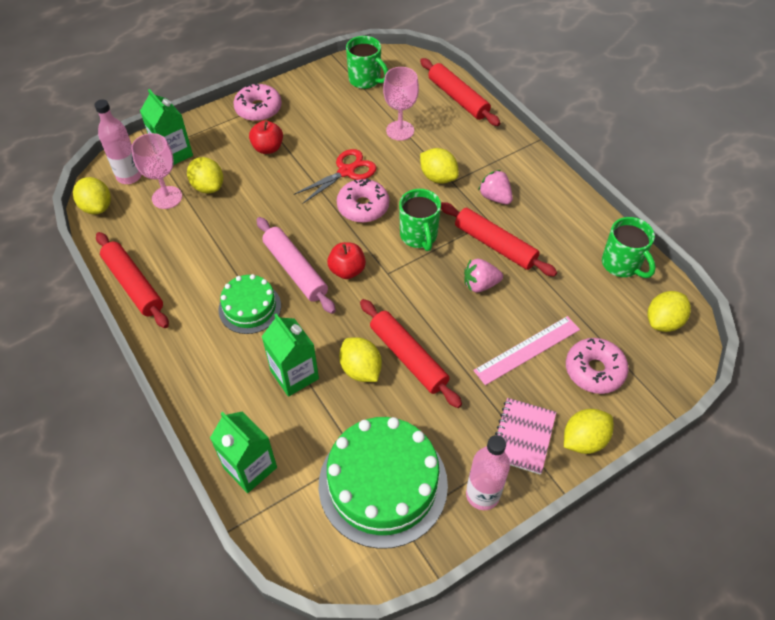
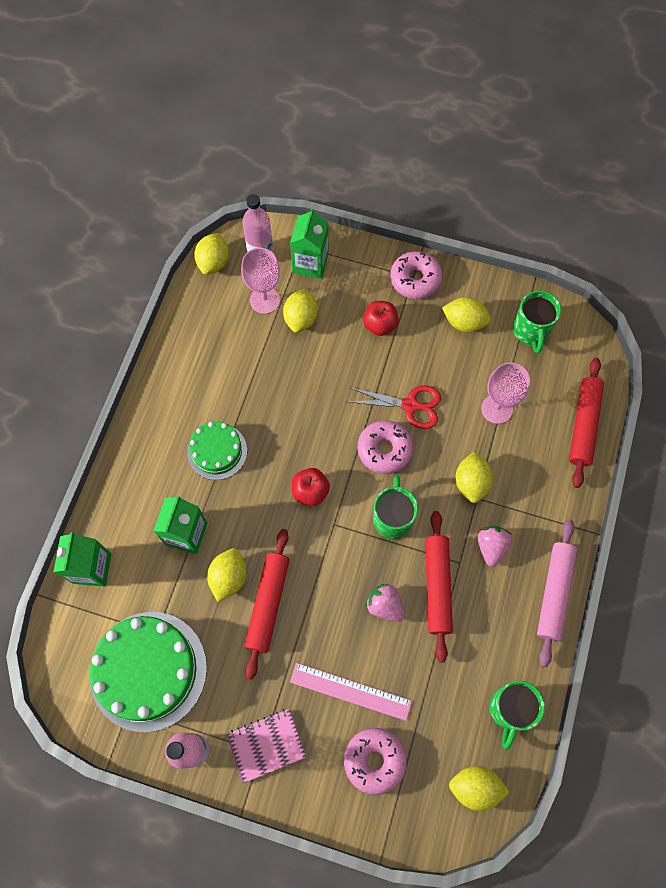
camera: 50 degrees right, 15 degrees up
red rolling pin [96,232,169,328] -> none
pink rolling pin [257,217,336,314] -> pink rolling pin moved to [537,519,577,667]
green mug [399,189,441,251] -> green mug turned 150 degrees clockwise [373,476,418,539]
yellow lemon [564,409,613,454] -> yellow lemon moved to [442,297,491,332]

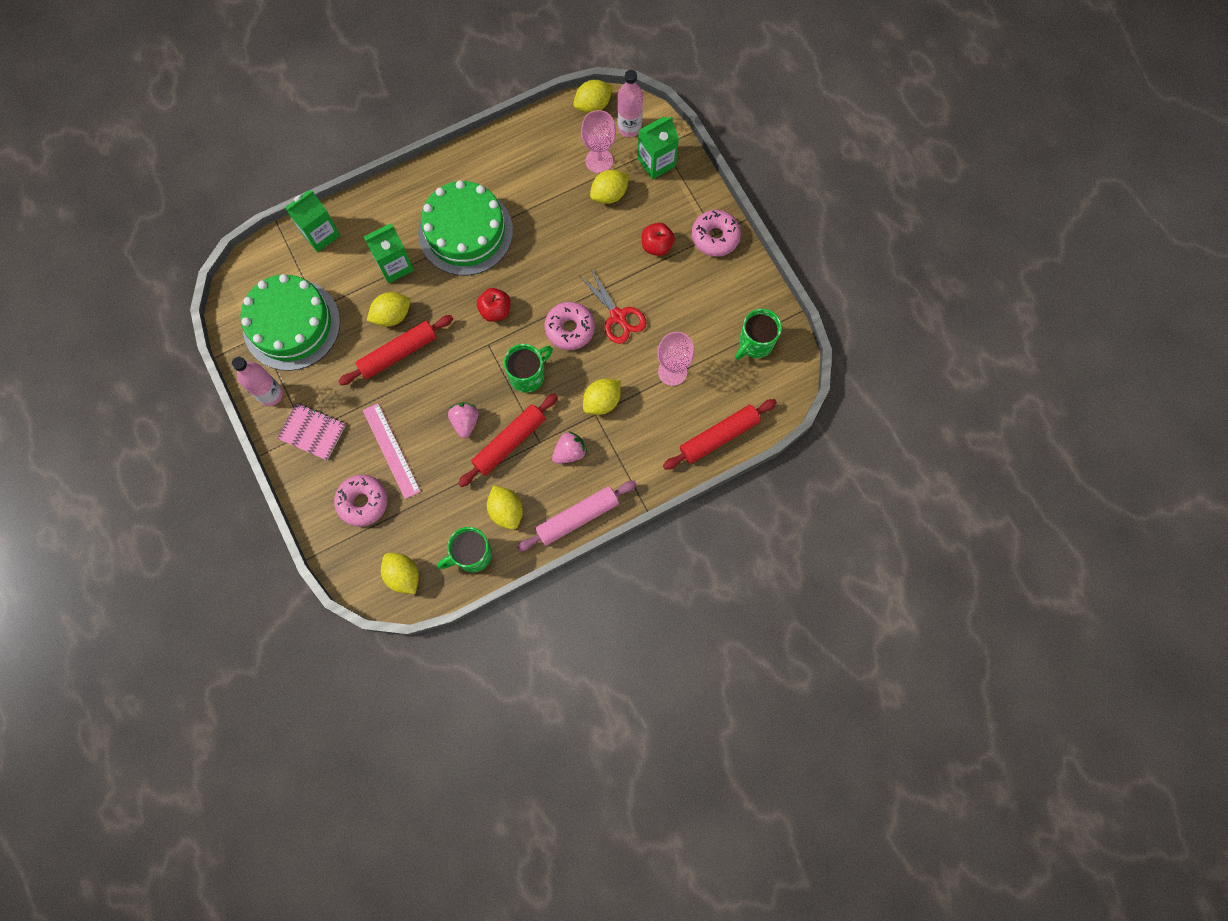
camera: 45 degrees right, 5 degrees up
green cake [187,422,247,480] -> green cake [418,180,513,276], size x1.79
yellow lemon [442,297,491,332] -> yellow lemon moved to [487,485,523,530]

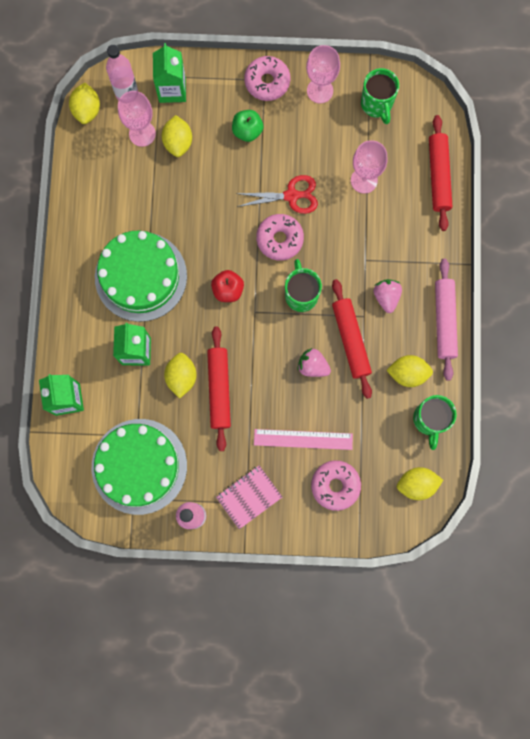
camera: 60 degrees left, 5 degrees up
yellow lemon [583,378,621,415] -> none
red apple [641,223,675,256] -> green apple [232,110,264,142]
none -> pink goblet [306,45,340,103]

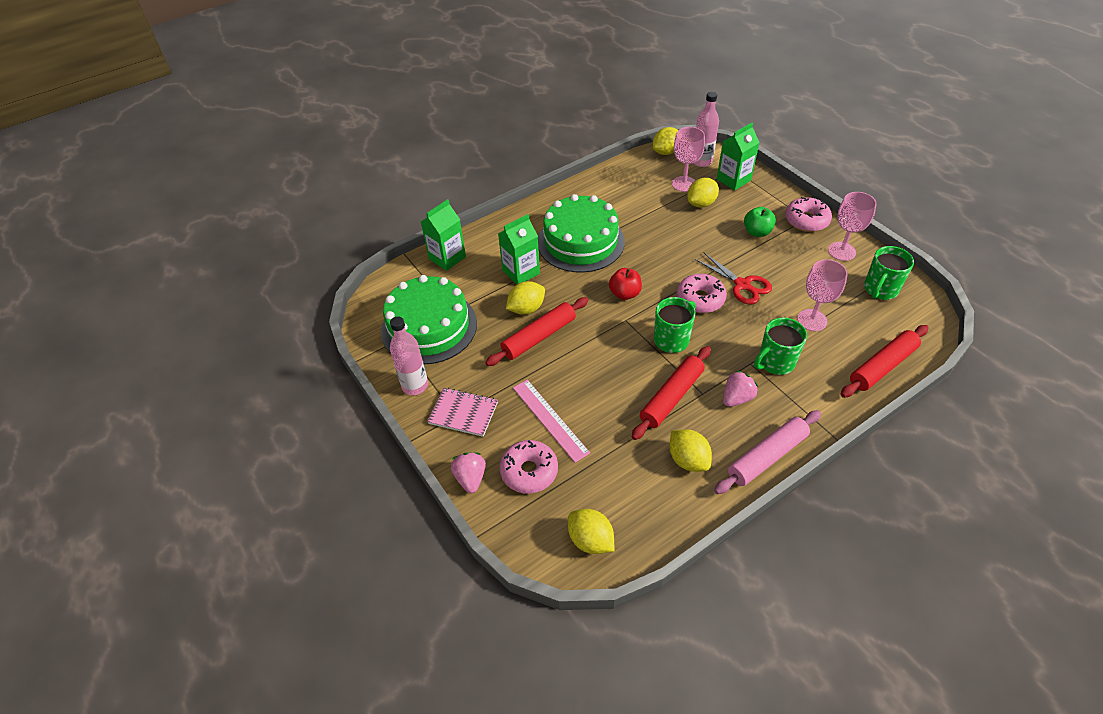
camera: 55 degrees right, 30 degrees down
pink strawberry [297,348,331,377] -> pink strawberry moved to [451,452,486,493]
green mug [413,395,457,450] -> green mug moved to [754,318,807,375]

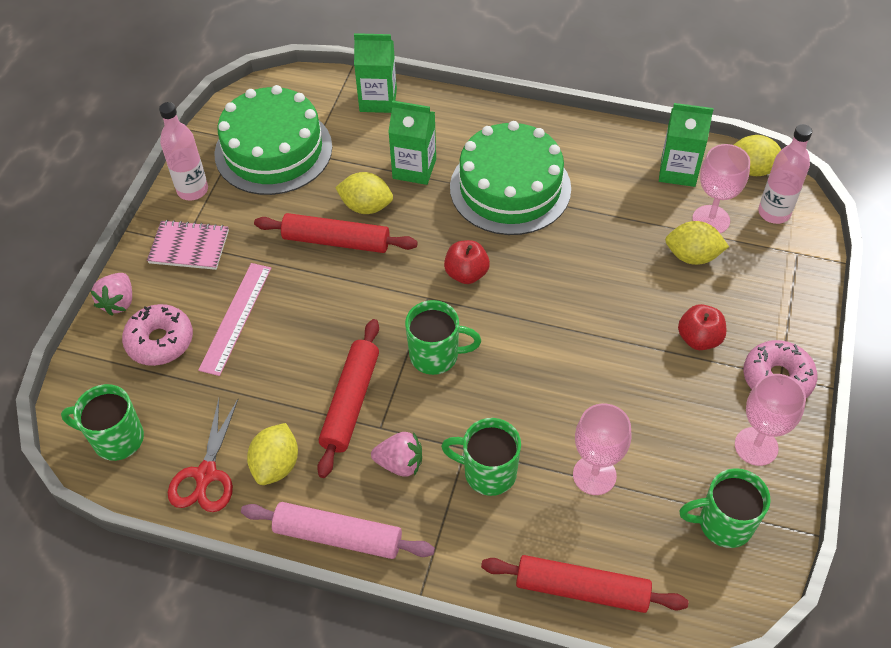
camera: 50 degrees right, 5 degrees up
pink notebook [427,388,498,437] -> pink notebook turned 60 degrees counterclockwise [147,220,229,270]
pink strawberry [451,452,486,493] -> pink strawberry turned 150 degrees clockwise [90,273,132,316]
yellow lemon [568,509,614,554] -> green mug [61,384,144,461]
red rolling pin [632,346,711,440] -> red rolling pin turned 75 degrees counterclockwise [317,319,379,478]
pink donut [677,274,727,313] -> none
red scissors [695,252,772,305] -> red scissors moved to [168,399,238,512]
green carton [717,122,760,190] -> green carton moved to [659,103,714,187]
green apple [744,207,776,237] -> red apple [678,304,726,350]

